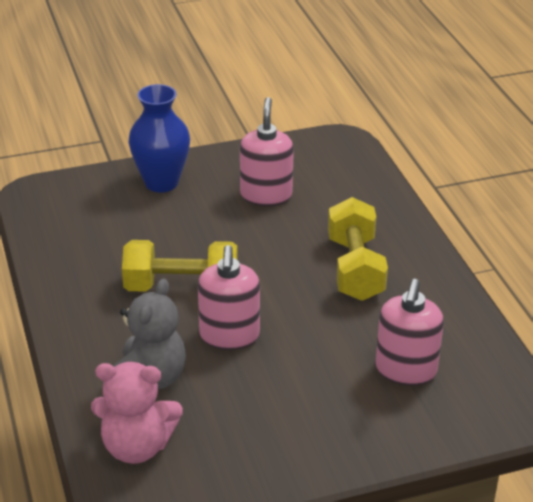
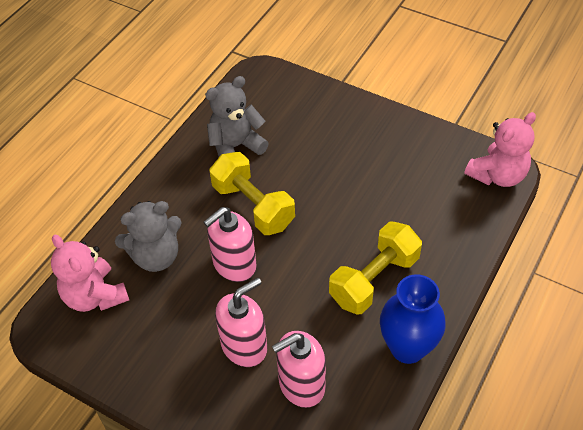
camera: 50 degrees right, 15 degrees up
blue vase [129,84,190,193] -> blue vase moved to [380,274,446,364]
pink soap dispenser [240,97,294,206] -> pink soap dispenser moved to [215,278,267,367]
none -> grey teddy bear [205,76,269,157]
none -> pink teddy bear [464,112,536,187]

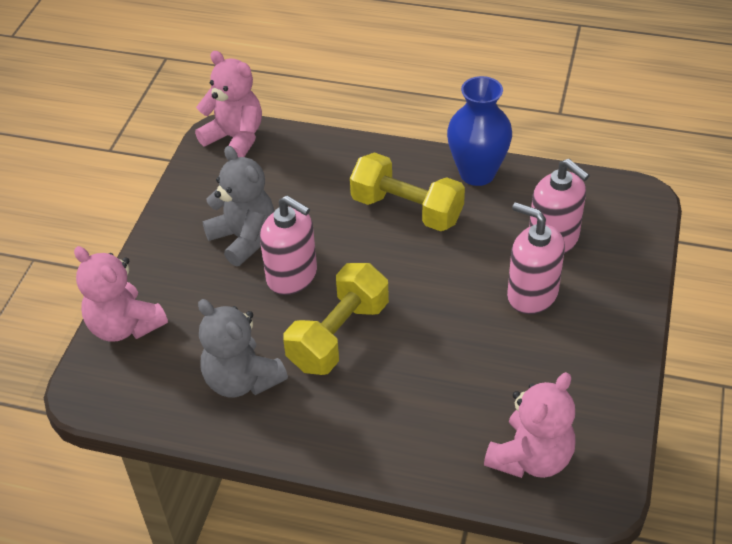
camera: 105 degrees left, 5 degrees down
grey teddy bear [115,201,182,272] -> grey teddy bear moved to [202,146,274,266]
pink soap dispenser [204,207,256,282] -> pink soap dispenser moved to [260,195,317,295]
none -> pink teddy bear [74,246,168,342]

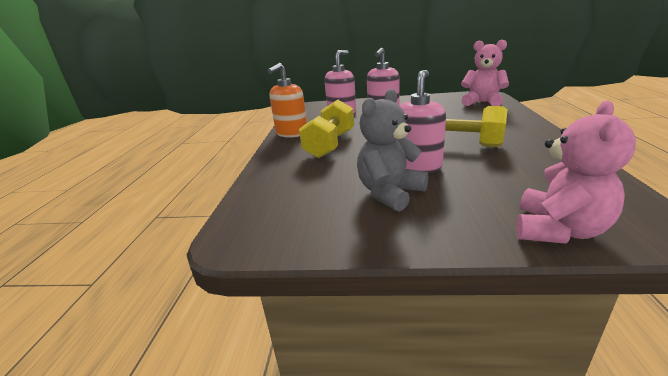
camera: 100 degrees left, 20 degrees down
pink teddy bear [195,51,262,157] -> none
grey teddy bear [198,299,288,397] -> none
blue vase [447,76,512,186] -> orange soap dispenser [267,63,307,138]

